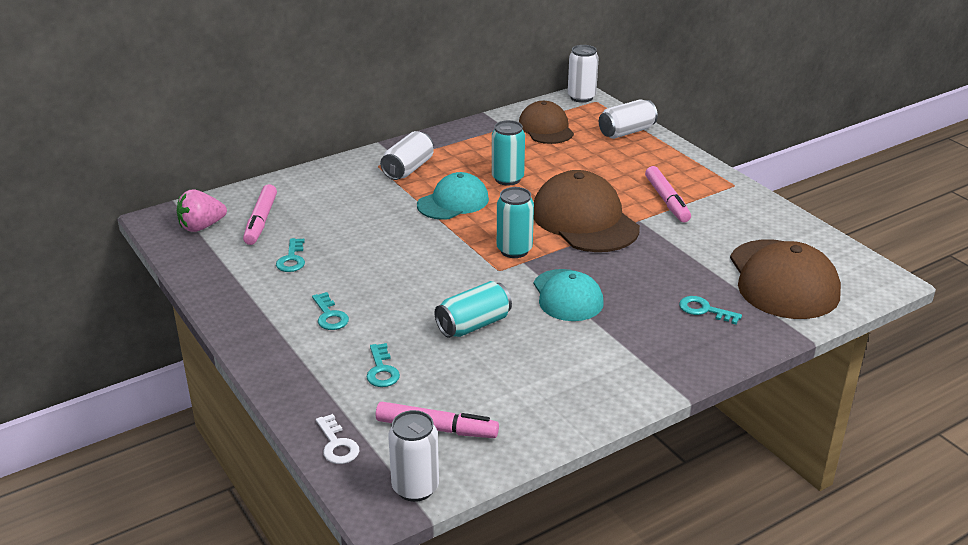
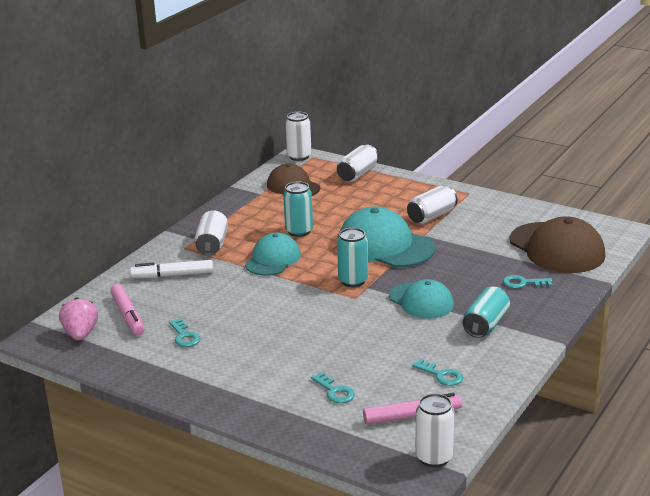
camera: 25 degrees left, 5 degrees down
pink strawberry [177,190,227,232] -> pink strawberry turned 135 degrees clockwise [59,297,98,341]
turquoise key [312,292,349,330] -> turquoise key moved to [412,359,463,386]
white key [316,414,360,464] -> none
turquoise can [435,281,512,338] -> turquoise can moved to [463,287,510,338]
brown cap [534,170,640,252] -> turquoise cap [338,206,435,267]
pink marker [645,166,691,222] -> white can [407,185,458,224]
none -> white marker [130,260,213,278]

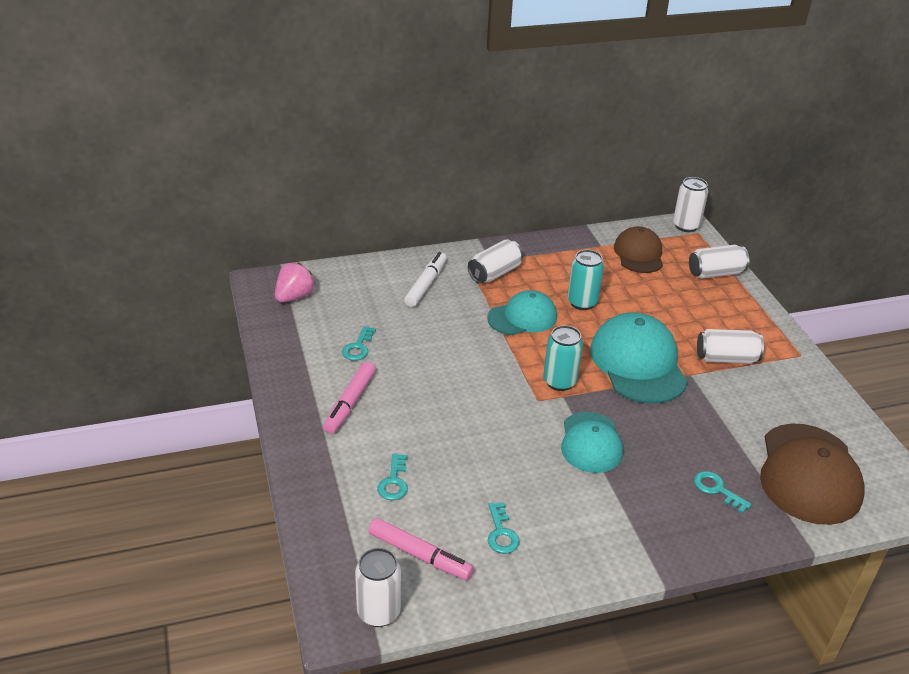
camera: 40 degrees right, 10 degrees up
pink marker [110,284,145,336] -> pink marker moved to [323,362,376,434]
white marker [130,260,213,278] -> white marker turned 75 degrees clockwise [404,252,447,307]
turquoise can [463,287,510,338] -> none

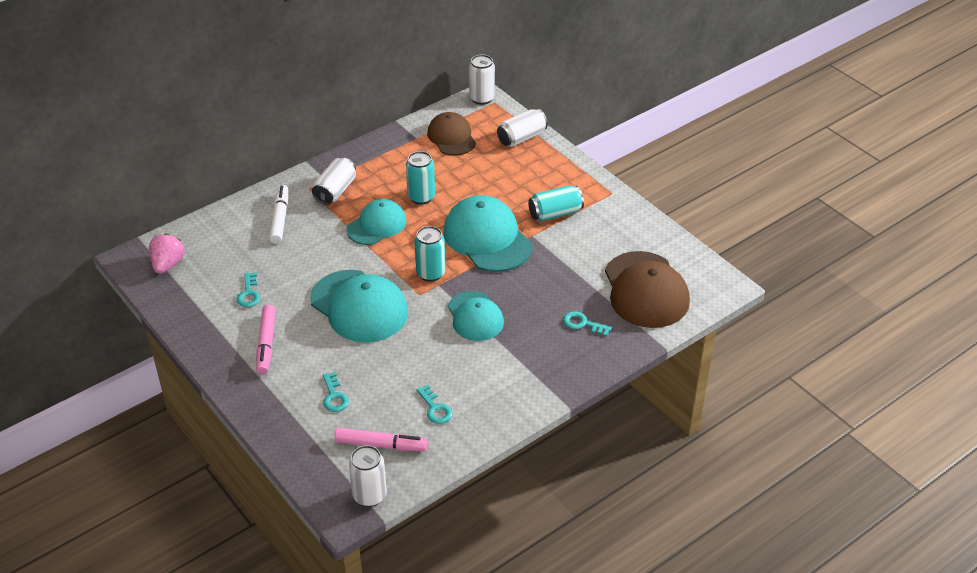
camera: 20 degrees left, 5 degrees up
white can [697,329,764,364] -> turquoise can [528,185,584,222]
none -> turquoise cap [310,270,408,343]

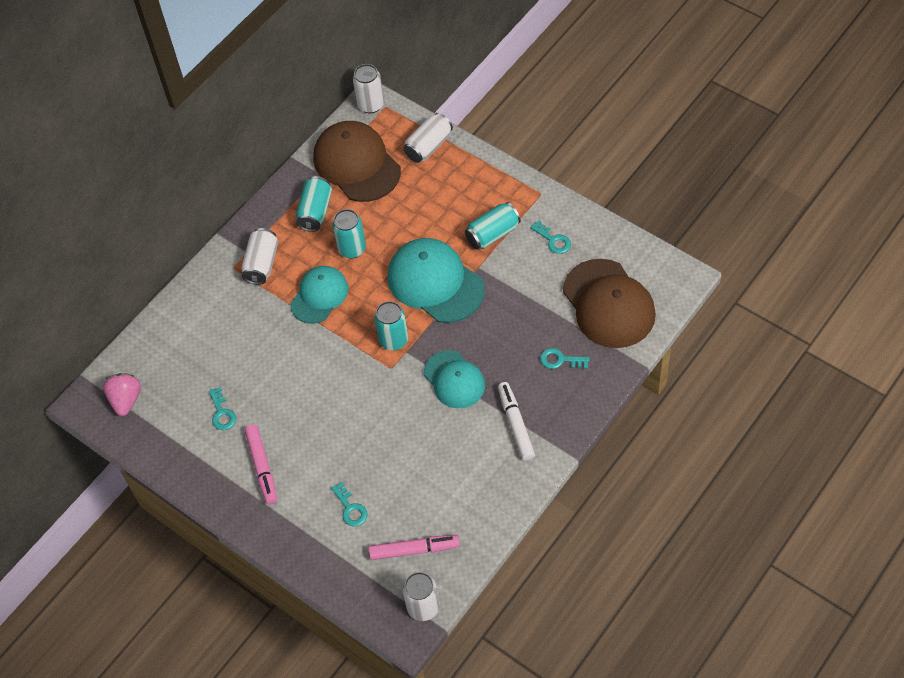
camera: 10 degrees left, 15 degrees up
white marker [269,185,288,244] -> white marker moved to [498,382,535,461]
turquoise cap [310,270,408,343] -> none
turquoise key [417,385,453,424] -> turquoise key moved to [530,220,571,254]
brown cap [427,112,476,156] -> brown cap [313,121,401,202], size x1.57
none -> turquoise can [296,176,332,232]

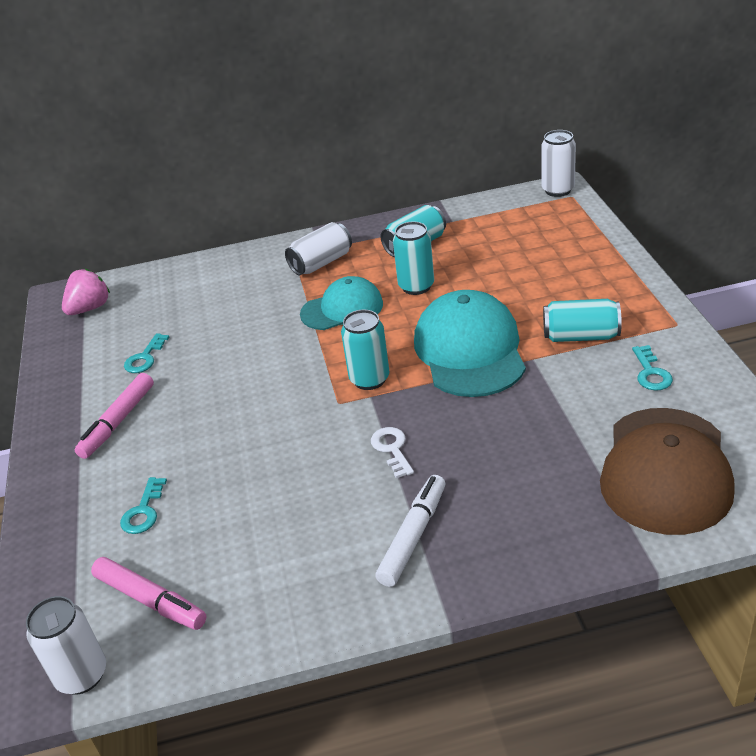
camera: 40 degrees right, 20 degrees down
brown cap [313,121,401,202] -> none
white can [403,113,453,163] -> none
turquoise cap [424,350,485,408] -> white key [371,427,414,479]
turquoise key [540,348,590,369] -> none

